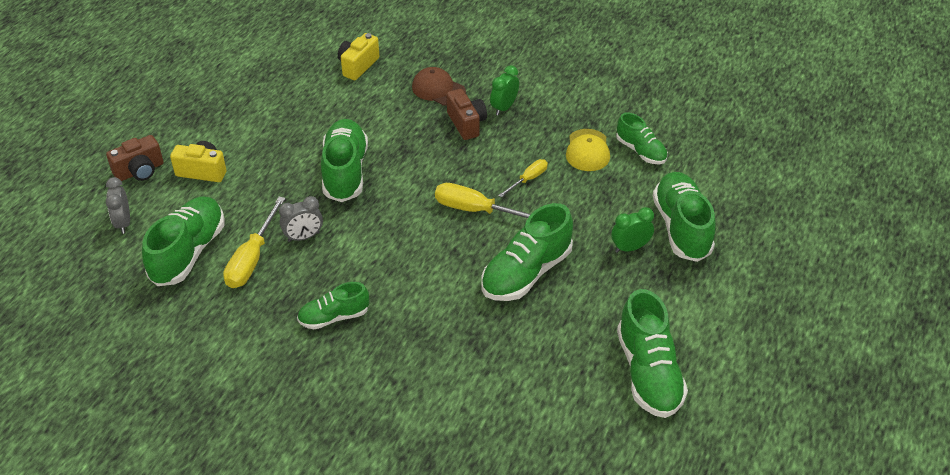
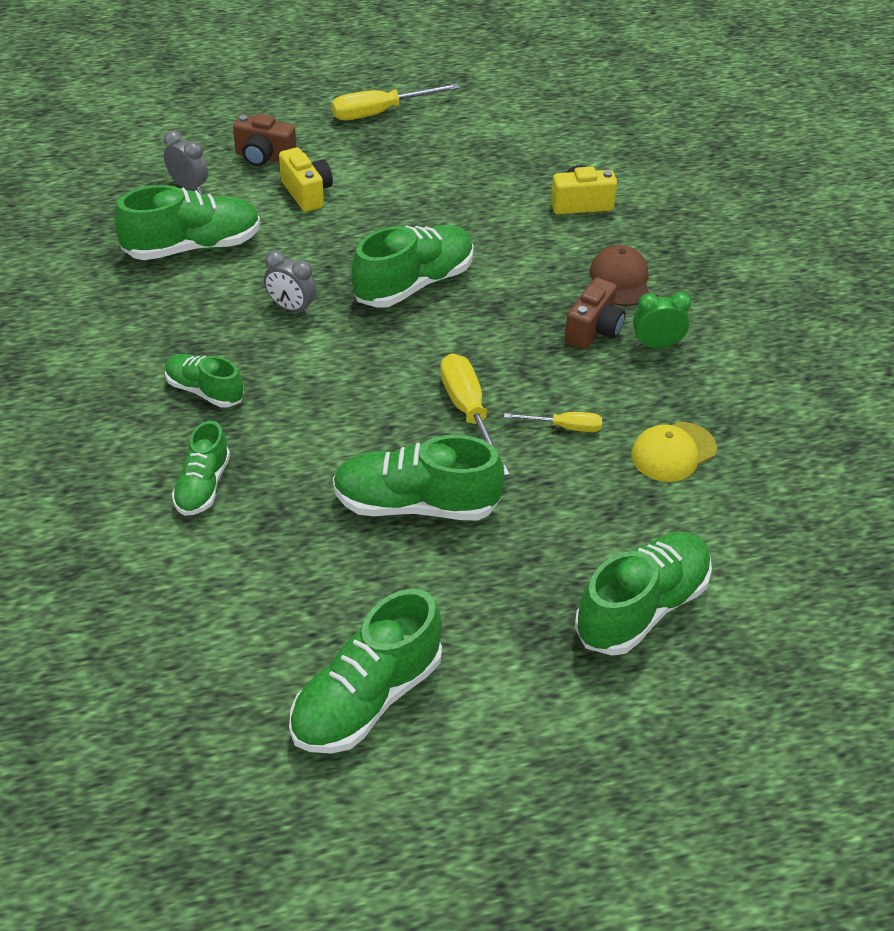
camera: 50 degrees right, 0 degrees up
grey clock [106,177,130,234] -> grey clock turned 90 degrees clockwise [164,130,208,193]
yellow screwdriver [223,197,285,288] -> yellow screwdriver moved to [332,83,460,120]
green clock [611,207,654,253] -> none
green shoe [616,113,668,164] -> green shoe moved to [172,421,230,516]

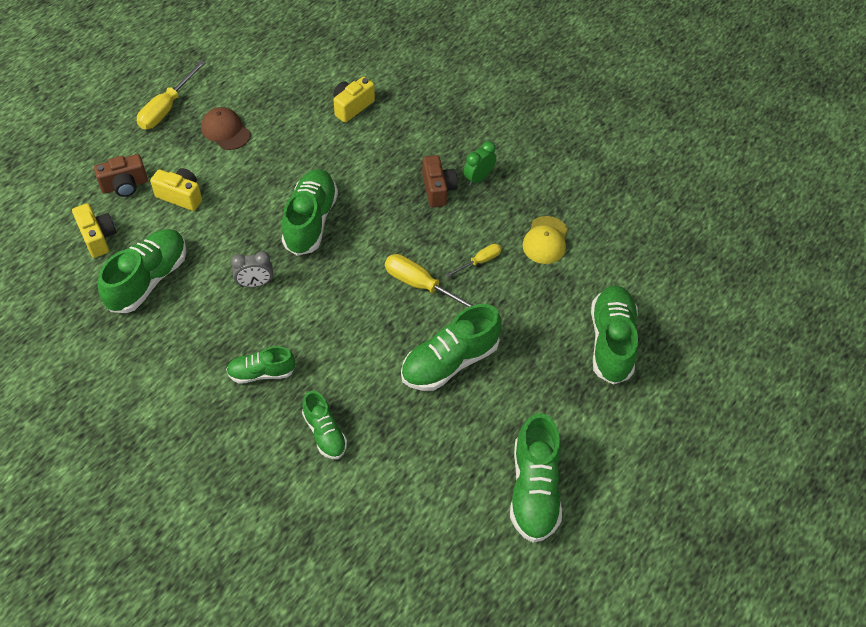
camera: 40 degrees left, 10 degrees up
grey clock [164,130,208,193] -> yellow camera [72,203,116,258]
brown cap [590,245,649,306] -> brown cap moved to [201,107,251,150]

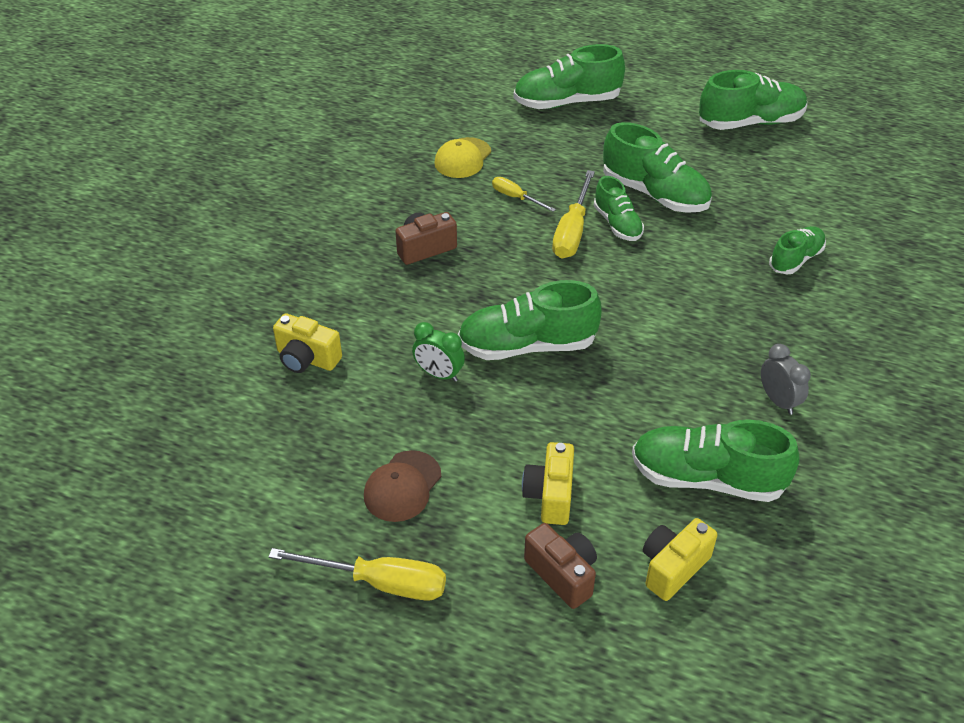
camera: 105 degrees left, 10 degrees down
green shoe [226,346,295,384] -> green shoe moved to [594,176,644,241]
grey clock [231,251,273,287] -> grey clock moved to [761,344,811,415]
green clock [464,141,496,186] -> green clock moved to [412,322,465,382]
yellow cap [522,216,568,264] -> yellow cap turned 120 degrees clockwise [434,137,491,178]

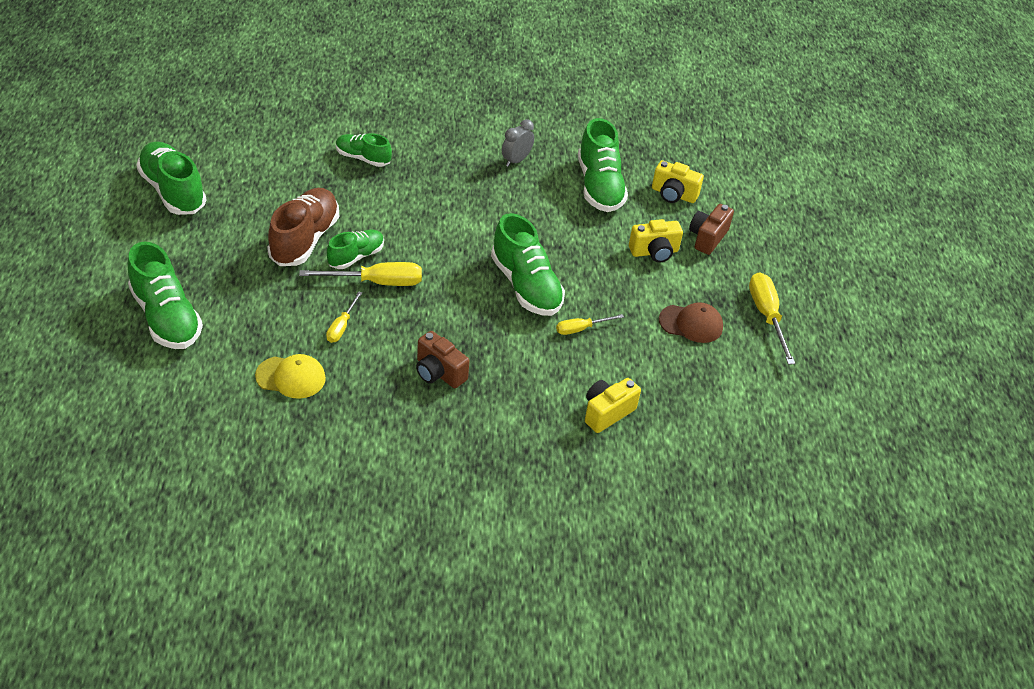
camera: 115 degrees left, 0 degrees up
yellow camera [273,313,342,373] -> yellow camera turned 135 degrees counterclockwise [585,378,641,433]
green clock [412,322,465,382] -> yellow screwdriver [556,314,624,335]
green shoe [603,122,712,213] -> brown shoe [267,188,339,266]

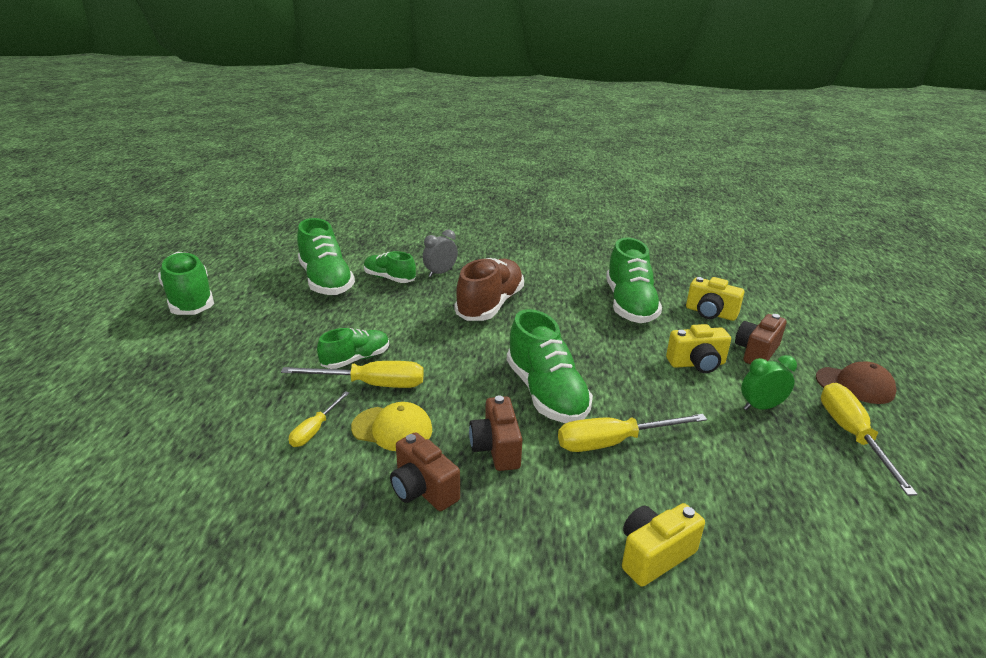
camera: 10 degrees right, 15 degrees down
green shoe [128,242,203,349] -> green shoe moved to [297,218,355,295]
yellow cap [255,354,326,399] -> yellow cap moved to [351,402,432,451]
brown shoe [267,188,339,266] -> brown shoe moved to [455,258,524,321]
grey clock [502,119,534,167] -> grey clock moved to [423,229,458,277]
yellow screwdriver [556,314,624,335] -> yellow screwdriver [558,414,707,452], size x1.72
brown cap [659,302,723,343] -> brown cap moved to [816,361,897,404]
none -> brown camera [469,395,522,471]
none -> green clock [741,355,797,410]

